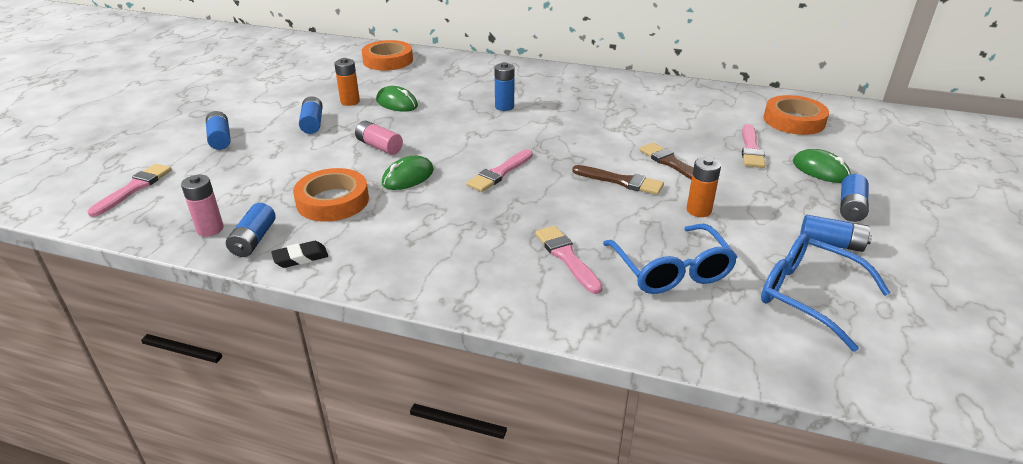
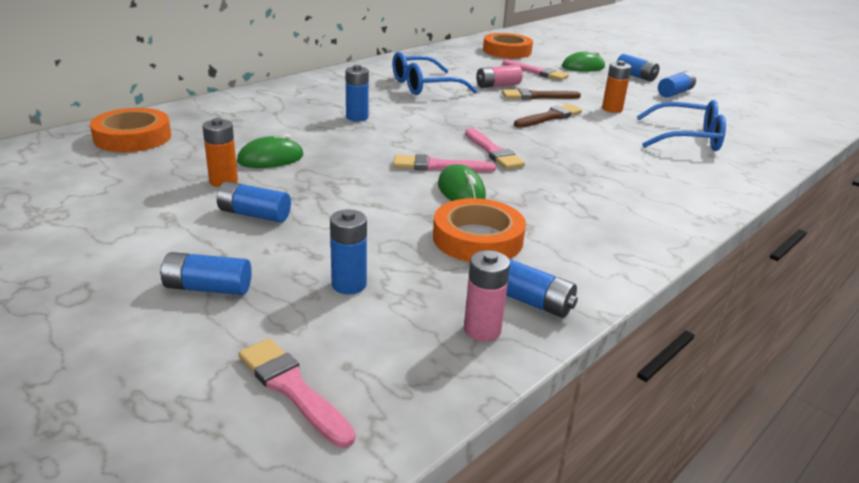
camera: 65 degrees left, 5 degrees down
black eraser [271,241,328,268] -> none
pink battery [355,121,403,155] -> pink battery moved to [476,65,523,88]
pink brush [535,226,603,294] -> pink brush moved to [393,154,496,172]
blue glasses [761,233,890,352] -> blue glasses moved to [392,52,477,95]
none -> blue battery [330,210,367,294]

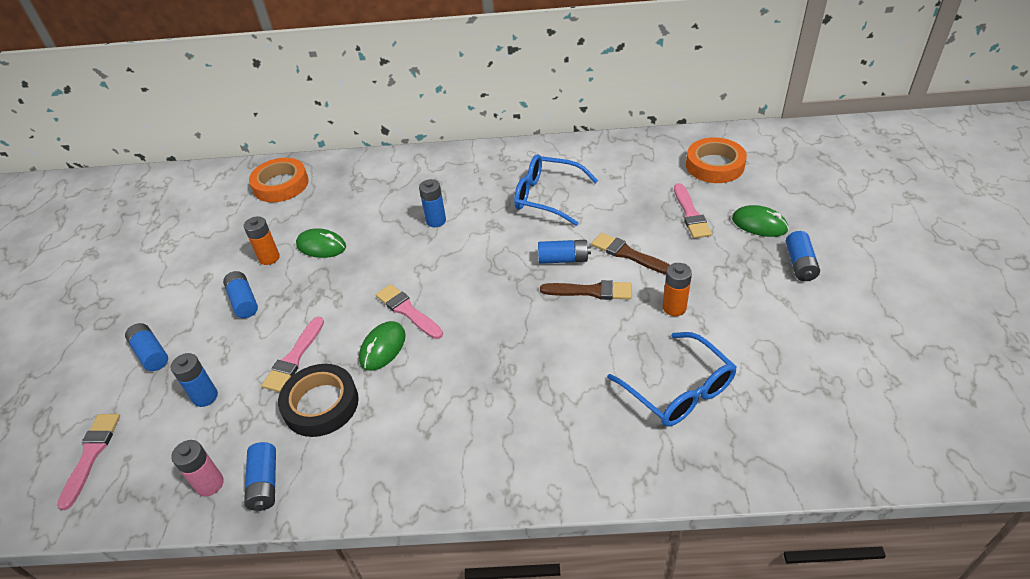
camera: 50 degrees right, 15 degrees up
orange tape [433,198,526,262] -> black tape [278,364,359,437]
pink brush [465,128,525,169] -> pink brush moved to [262,317,324,392]
pink battery [476,65,523,88] -> none
blue battery [658,71,696,98] -> blue battery moved to [538,240,591,264]

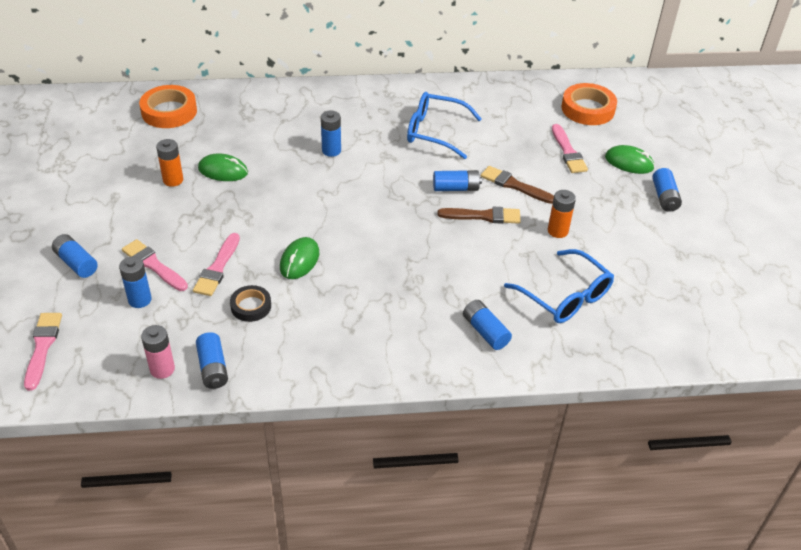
camera: 10 degrees left, 0 degrees up
blue battery [223,271,258,318] -> blue battery moved to [463,300,512,350]
black tape [278,364,359,437] -> black tape [230,285,271,322], size x0.60
pink brush [376,284,443,339] -> pink brush moved to [122,239,188,291]

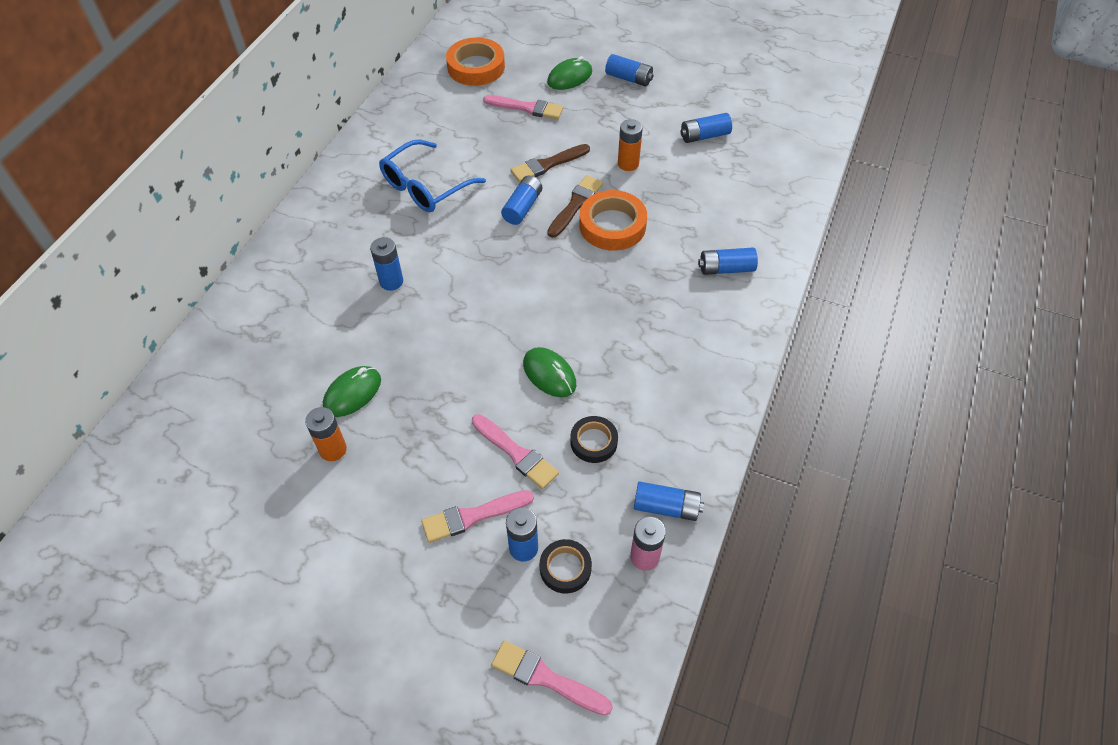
camera: 60 degrees left, 10 degrees up
blue battery [52,234,98,278] -> blue battery moved to [680,113,732,143]
orange tape [139,85,197,128] -> orange tape moved to [579,190,647,251]
blue glasses [504,249,614,323] -> none
none -> black tape [540,539,592,593]

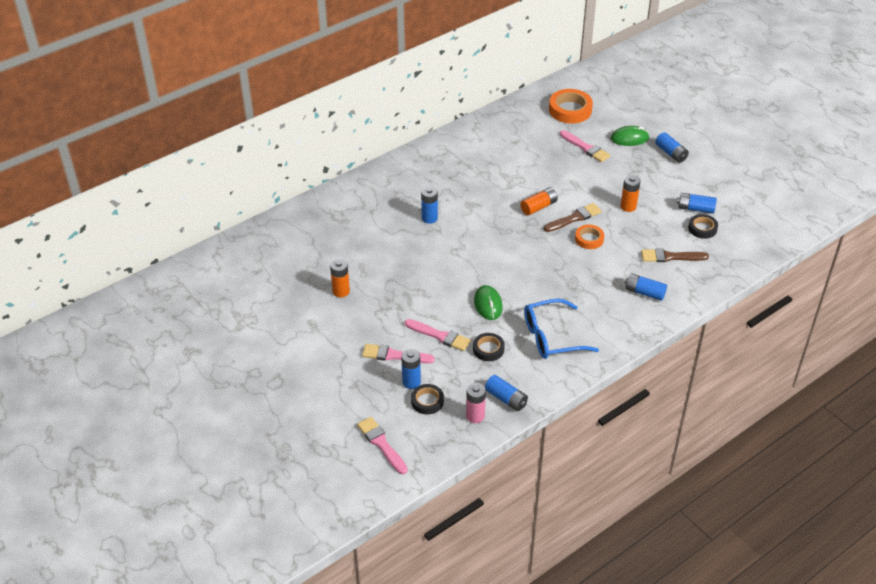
camera: 30 degrees right, 10 degrees down
green mouse [323,366,381,417] -> none
blue glasses [379,139,486,212] -> blue glasses moved to [524,299,599,359]
pink brush [472,414,559,489] -> pink brush turned 45 degrees counterclockwise [404,319,471,351]
blue battery [501,176,542,225] -> orange battery [521,187,558,215]
brown brush [510,144,590,182] -> brown brush moved to [641,249,709,262]
orange tape [579,190,647,251] -> orange tape [575,225,604,249], size x0.60
none -> black tape [688,214,718,239]

